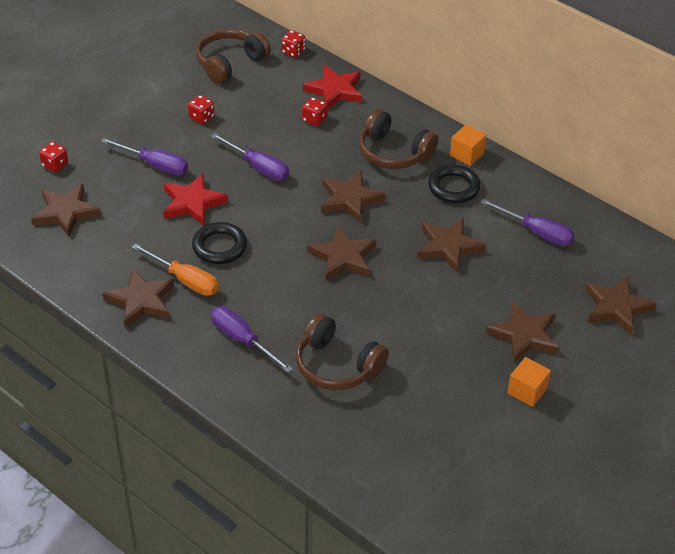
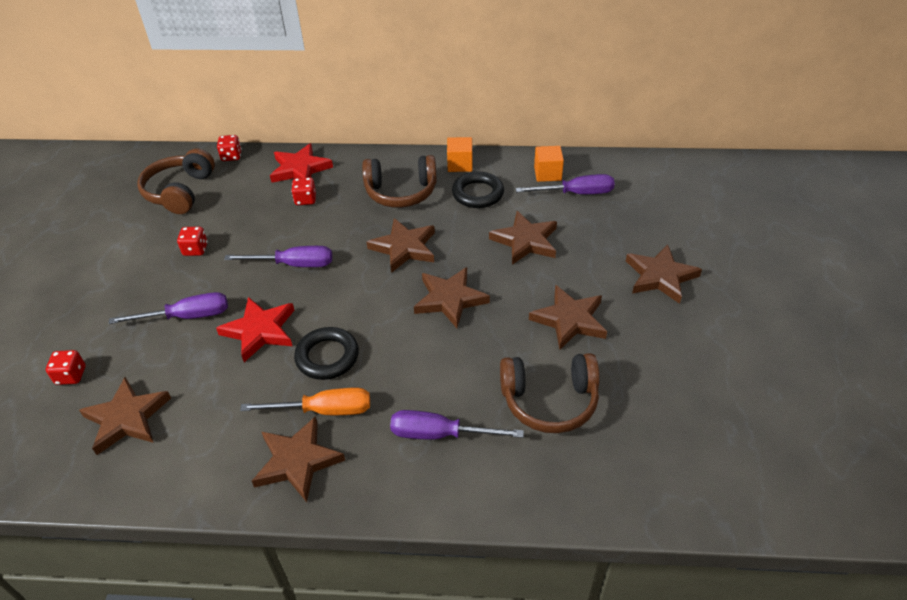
camera: 35 degrees left, 0 degrees up
orange cube [507,357,551,407] -> orange cube moved to [534,146,564,182]
brown star [585,276,656,335] -> brown star moved to [529,285,607,350]

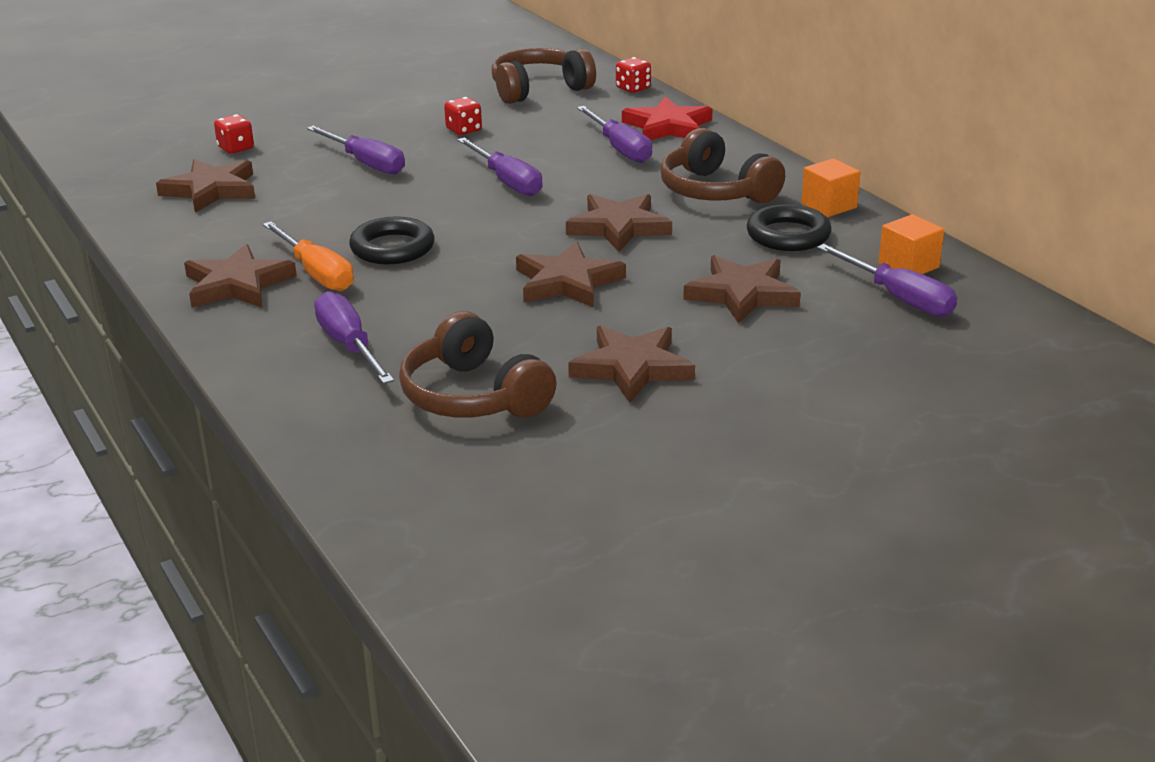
camera: 55 degrees right, 15 degrees down
red star [216,297,295,362] -> none
red dice [291,177,316,205] -> purple screwdriver [577,106,652,163]
brown star [626,245,702,304] -> none

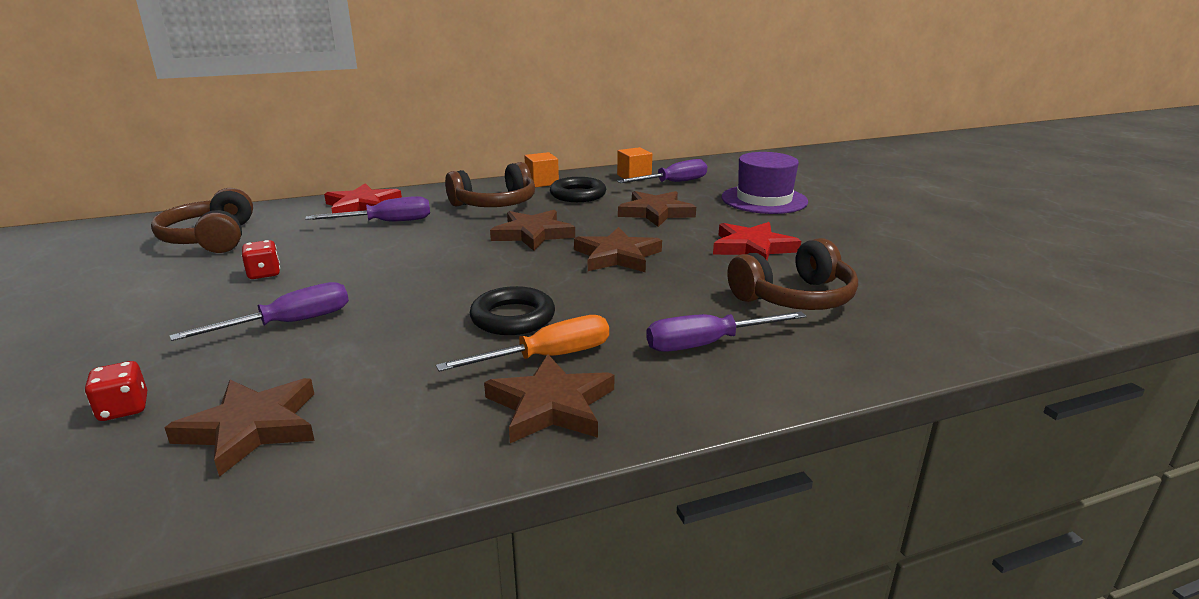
camera: 80 degrees left, 5 degrees down
purple screwdriver [457,137,543,196] -> none
brown star [568,326,695,403] -> red star [713,222,801,260]
red dice [616,57,651,93] -> none
none -> purple hat [721,152,808,214]

